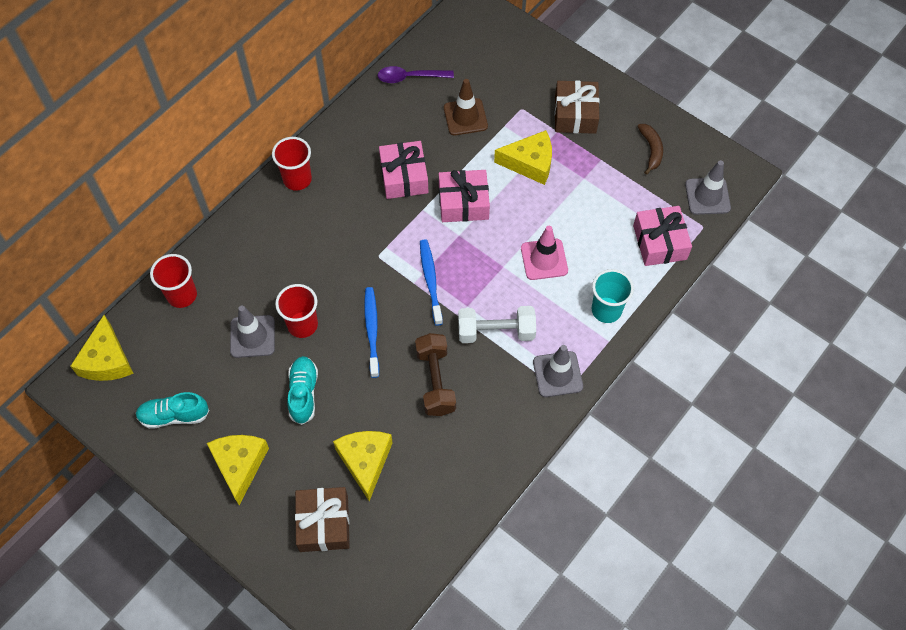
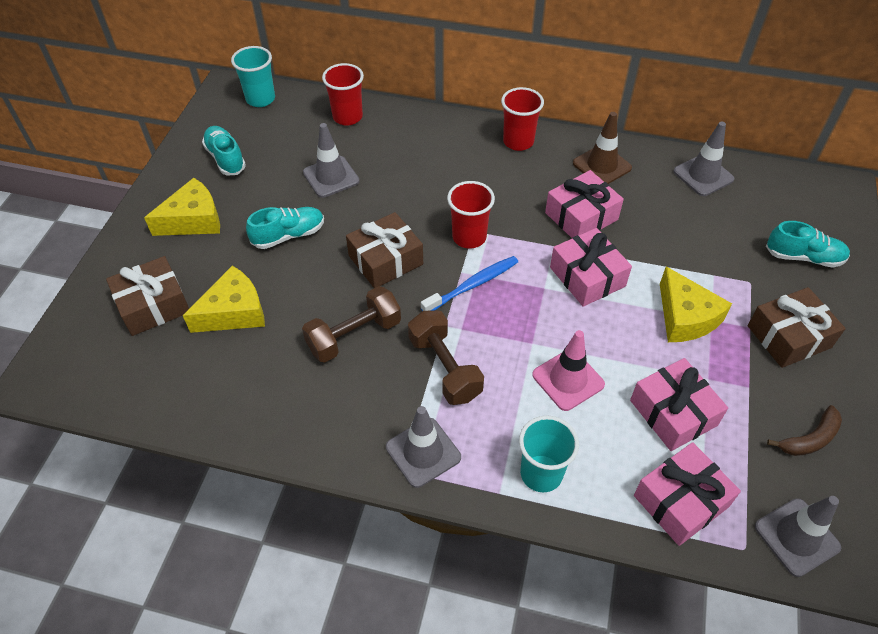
camera: 65 degrees right, 10 degrees down
yellow cheese [70,315,134,381] -> turquoise cup [231,46,275,107]
red cup [275,284,318,338] -> red cup moved to [447,181,495,248]
blue toothbrush [364,287,379,378] -> brown gift [346,212,423,288]
purple spoon [377,66,454,83] -> grey traffic cone [674,121,735,196]
brown traffic cone [444,79,488,136] -> brown traffic cone moved to [573,112,632,184]
white dumbbell [458,306,536,343] -> brown dumbbell [408,310,484,405]
none -> pink gift [630,358,728,451]
none -> turquoise shoe [766,221,850,268]

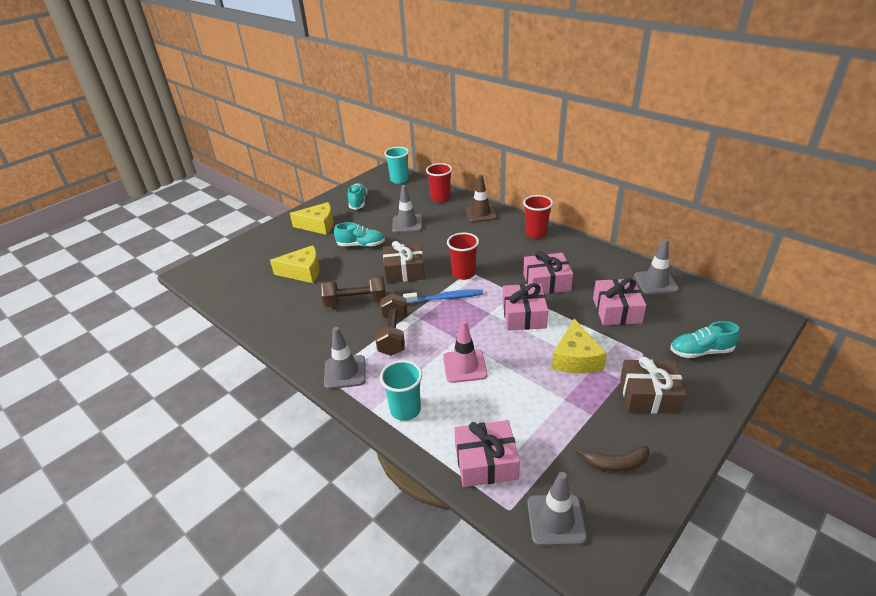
camera: 30 degrees right, 15 degrees down
brown gift [106,256,189,336] -> none
brown traffic cone [573,112,632,184] -> brown traffic cone moved to [465,175,497,223]
pink gift [630,358,728,451] -> pink gift moved to [593,278,646,325]
turquoise shoe [766,221,850,268] -> turquoise shoe turned 135 degrees clockwise [670,321,740,358]

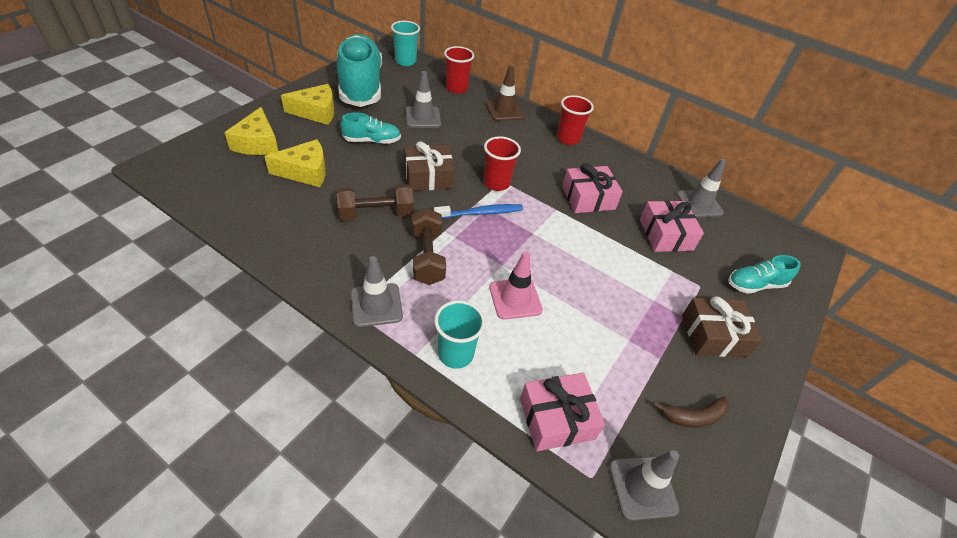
camera: 15 degrees left, 10 degrees up
turquoise shoe [348,183,367,210] -> turquoise shoe [337,34,382,107], size x2.14
pink gift [502,283,548,330] -> none
yellow cheese [551,319,607,374] -> yellow cheese moved to [224,107,278,155]

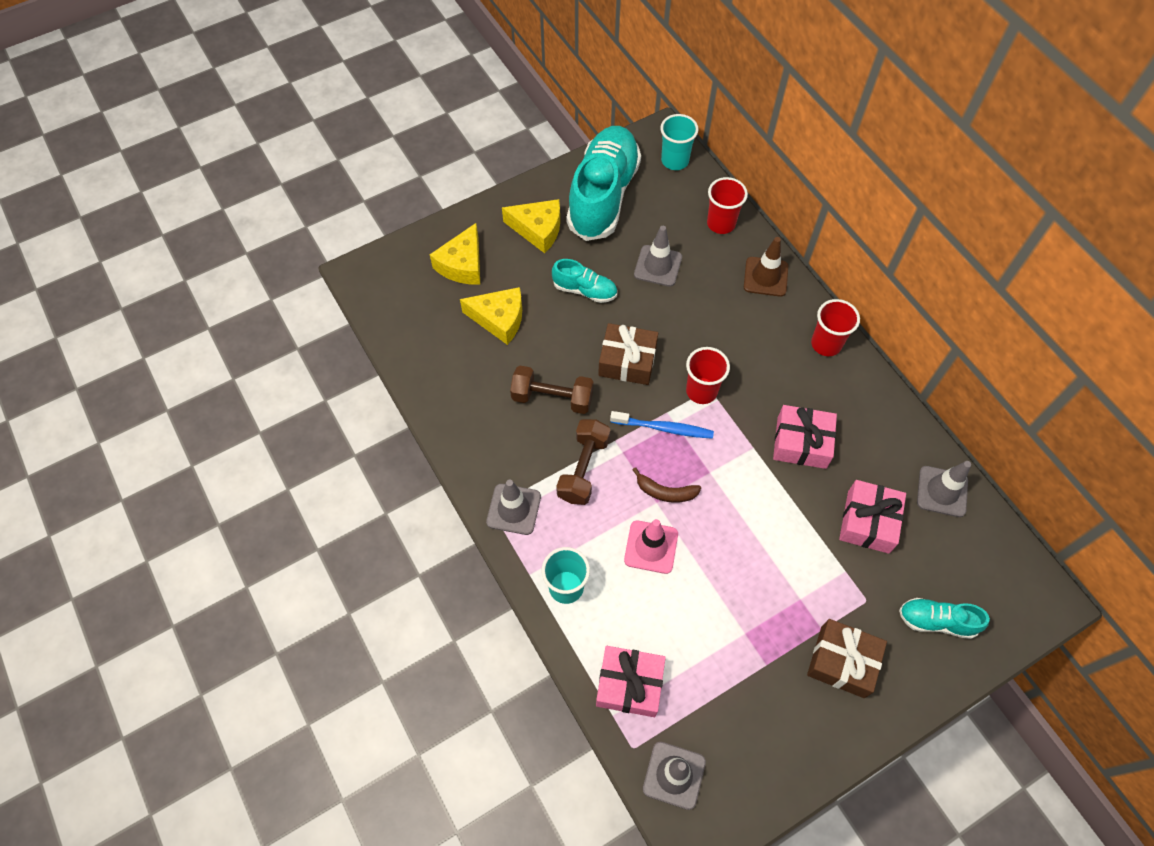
camera: 30 degrees right, 15 degrees up
brown banana [653,397,729,428] -> brown banana moved to [632,467,701,503]

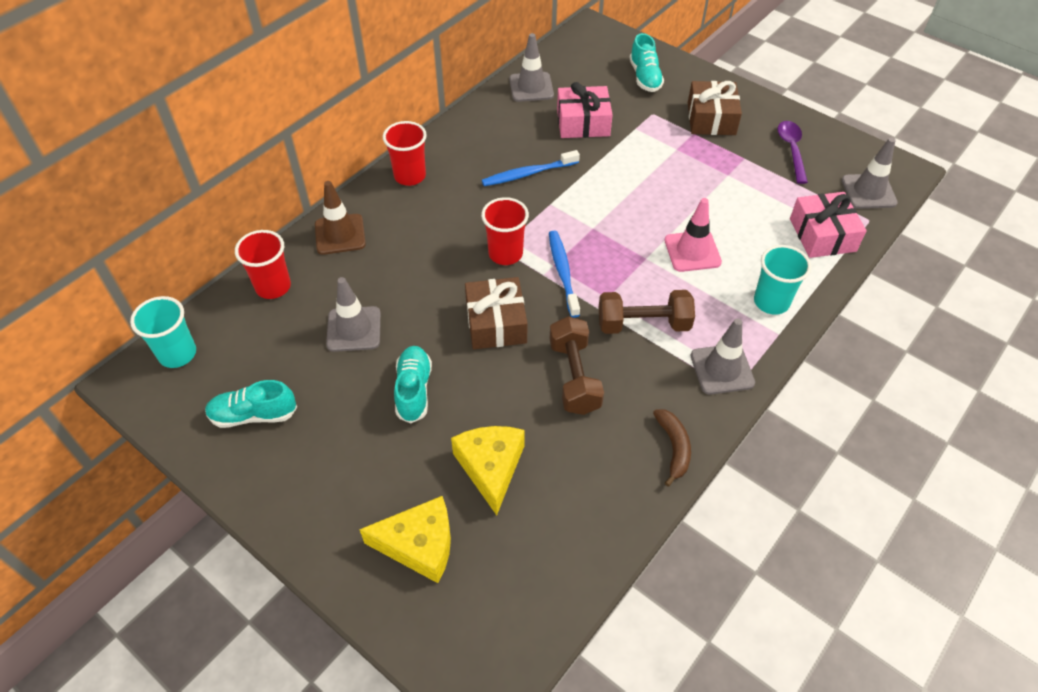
camera: 110 degrees left, 10 degrees down
yellow cheese [502,199,560,253] -> none
turquoise shoe [566,126,641,241] -> turquoise shoe [205,380,297,428], size x0.47
brown banana [632,467,701,503] -> brown banana moved to [653,409,691,486]
pink gift [773,405,837,469] -> blue toothbrush [482,150,580,186]
none -> purple spoon [777,121,808,184]

